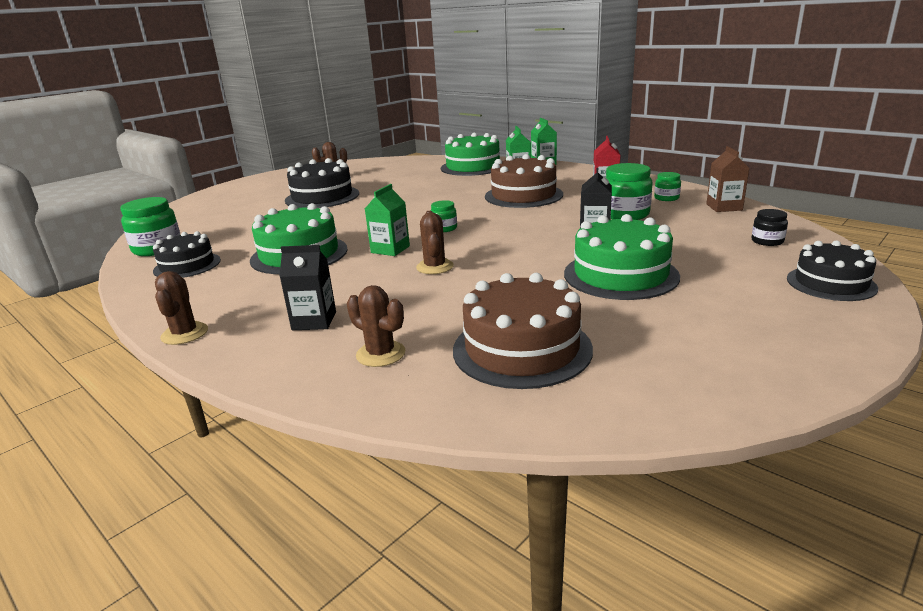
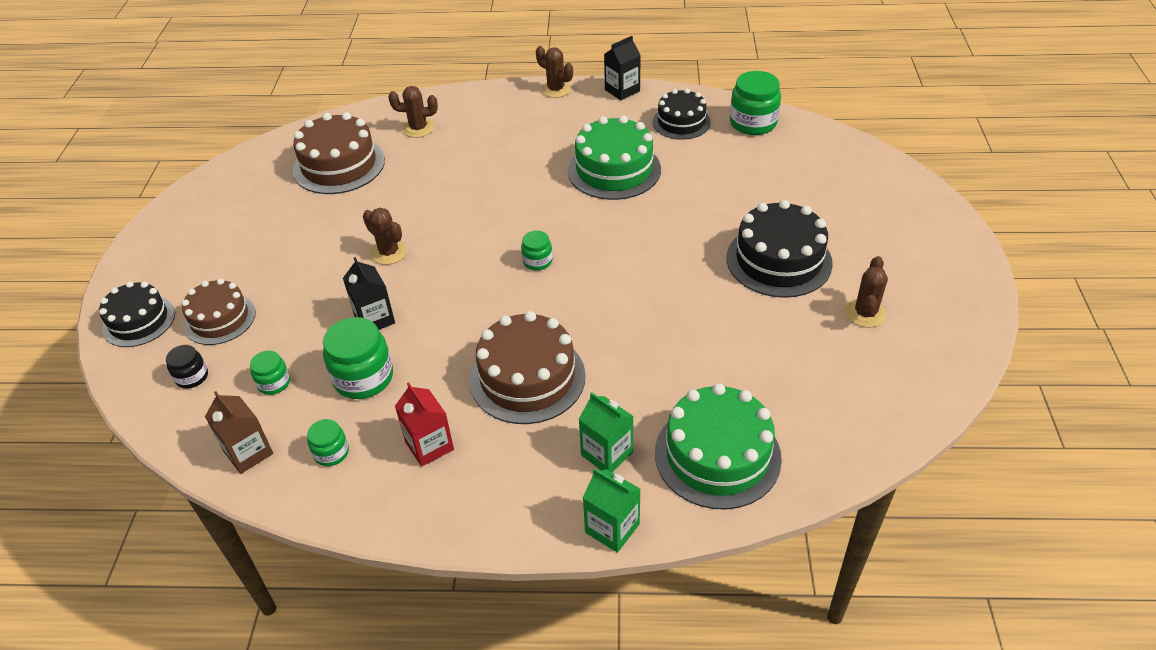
camera: 140 degrees right, 20 degrees up
black carton [280,245,336,330] -> black carton moved to [604,36,641,100]
green carton [365,184,410,256] -> none
brown cactus [416,211,454,274] -> brown cactus moved to [363,208,407,265]
green cake [564,214,680,300] -> none
none -> brown cake [182,278,256,345]
none -> green jar [250,350,290,395]

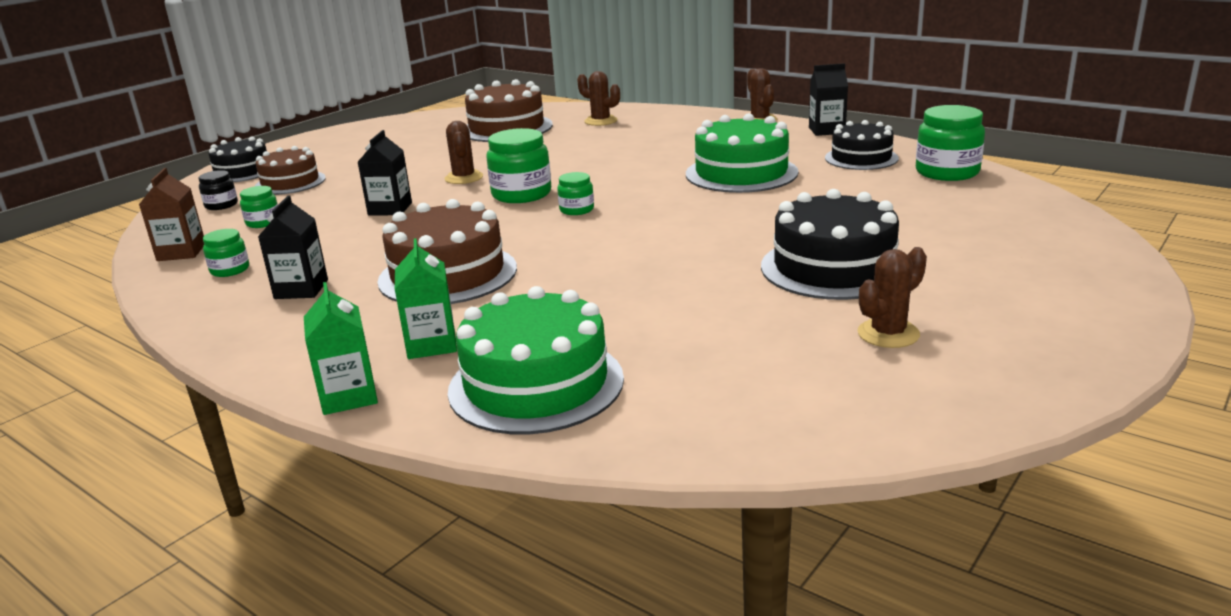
camera: 35 degrees right, 20 degrees down
green jar [323,317,393,399] -> green jar moved to [486,128,551,203]
red carton [395,383,454,467] -> black carton [258,195,328,299]

